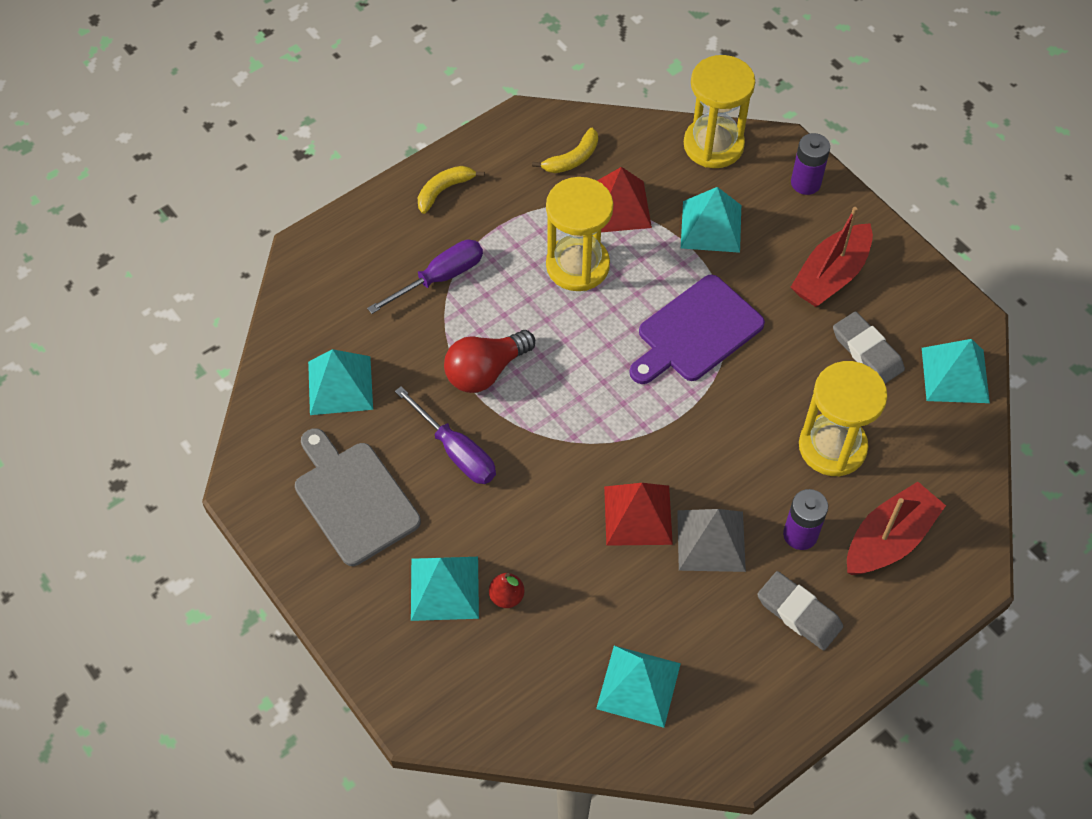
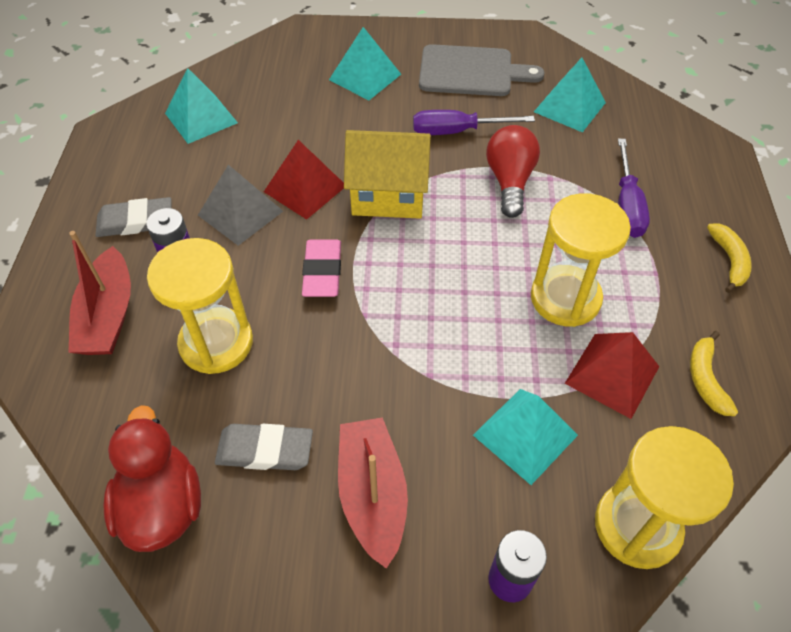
camera: 130 degrees right, 5 degrees down
red pear [489,573,525,608] -> none
purple cutting board [630,275,765,384] -> none
turquoise pyramid [922,339,990,403] -> red duck [103,405,201,552]
none -> pink eraser [302,240,341,297]
none -> yellow house [344,130,431,219]

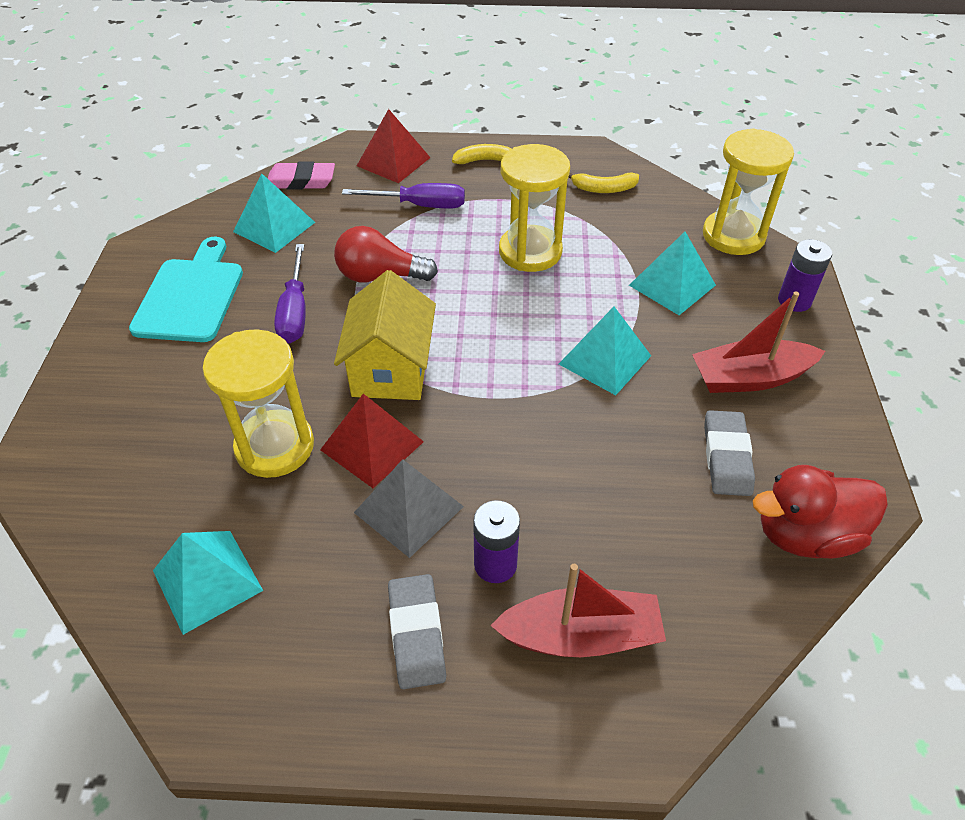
camera: 90 degrees left, 5 degrees down
yellow hourglass [147,238,253,374] -> yellow hourglass moved to [202,329,314,478]
pink eraser [302,240,341,297] -> pink eraser moved to [268,161,335,190]
turquoise pyramid [329,27,401,100] -> turquoise pyramid moved to [559,307,651,395]
grey cutting board [419,44,545,96] -> turquoise cutting board [129,237,243,342]
red pyramid [565,332,659,419] -> red pyramid moved to [357,109,430,183]

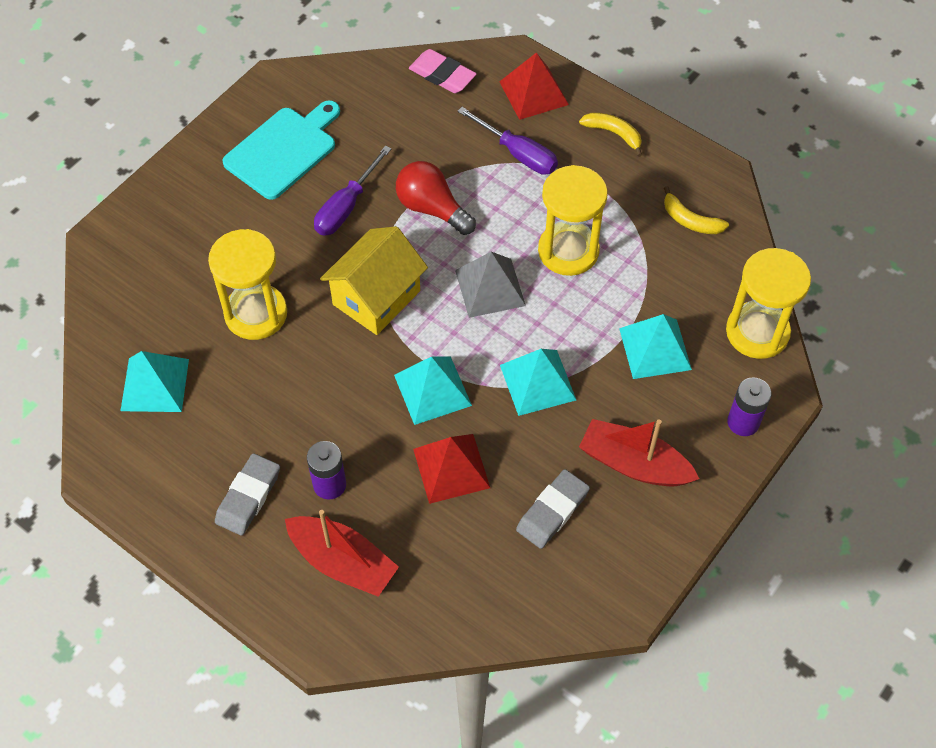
camera: 35 degrees right, 10 degrees up
turquoise pyramid [233,173,315,253] -> turquoise pyramid moved to [394,357,472,425]
red pyramid [320,394,424,488] -> red pyramid moved to [413,434,490,504]
grey pyramid [354,459,464,558] -> grey pyramid moved to [455,252,526,318]
red duck [753,465,888,559] -> none

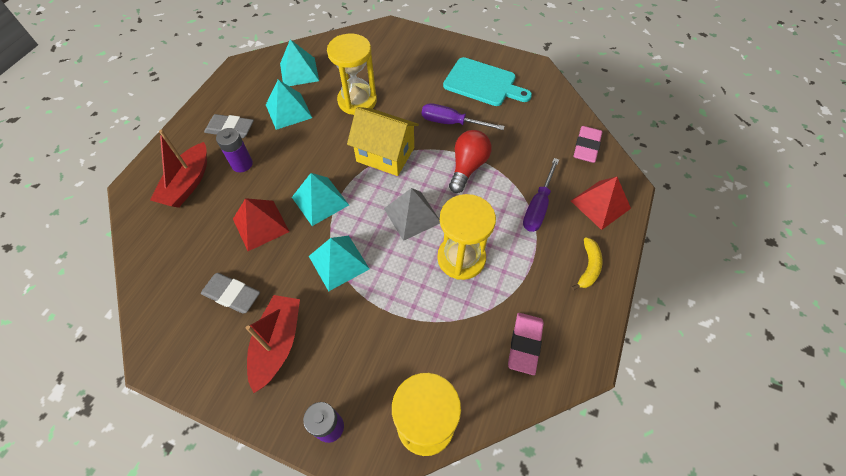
camera: 75 degrees right, 0 degrees up
turquoise pyramid [619,314,692,379] -> turquoise pyramid moved to [266,80,312,130]
yellow banana [664,186,729,234] -> pink eraser [508,313,544,375]

